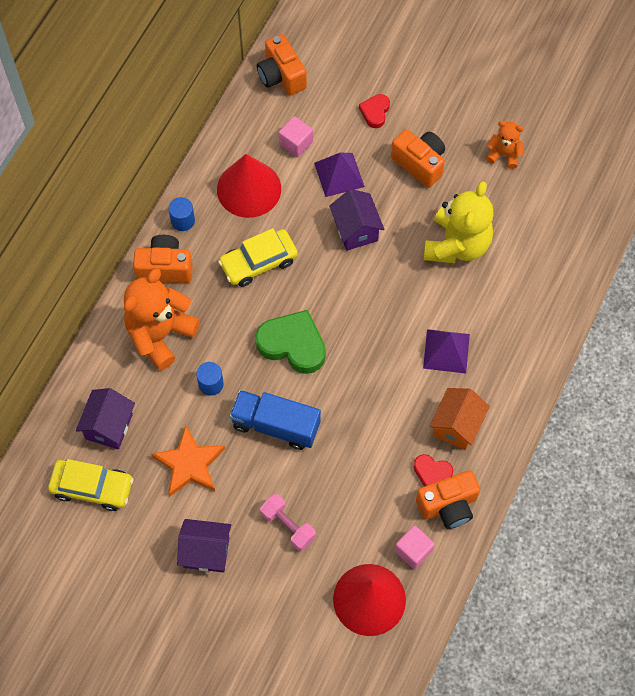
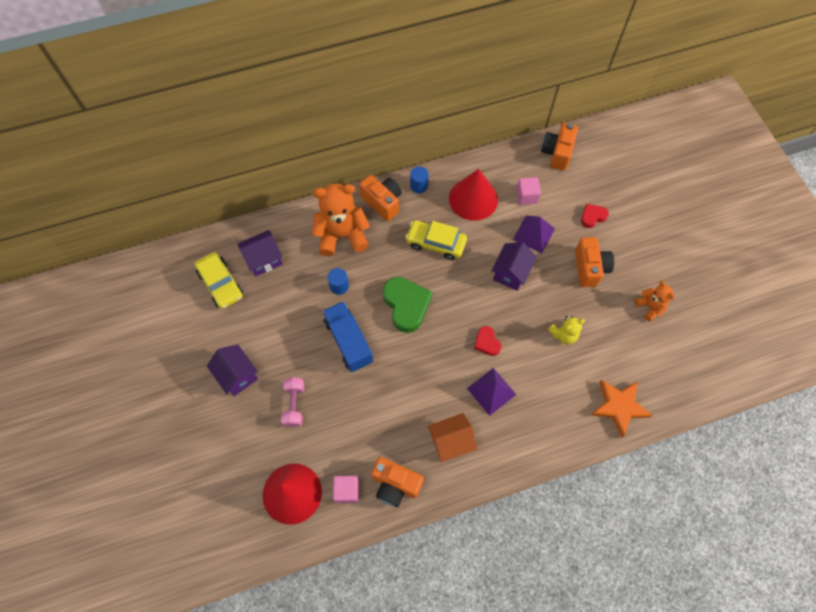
camera: 45 degrees right, 0 degrees up
orange star [151,425,225,497] -> orange star moved to [591,380,653,438]
red heart [414,454,453,487] -> red heart moved to [474,326,501,356]
yellow teddy bear [424,181,494,263] -> yellow teddy bear [548,316,585,344], size x0.52

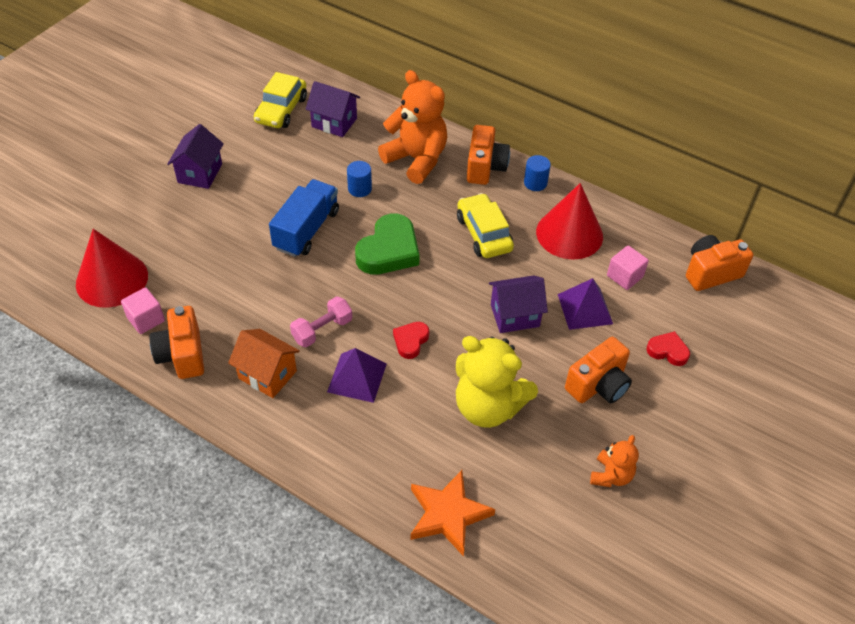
camera: 50 degrees right, 15 degrees down
pink dumbbell [281,377,305,427] -> pink dumbbell moved to [290,297,352,347]
yellow teddy bear [548,316,585,344] -> yellow teddy bear [456,336,538,428], size x1.93

